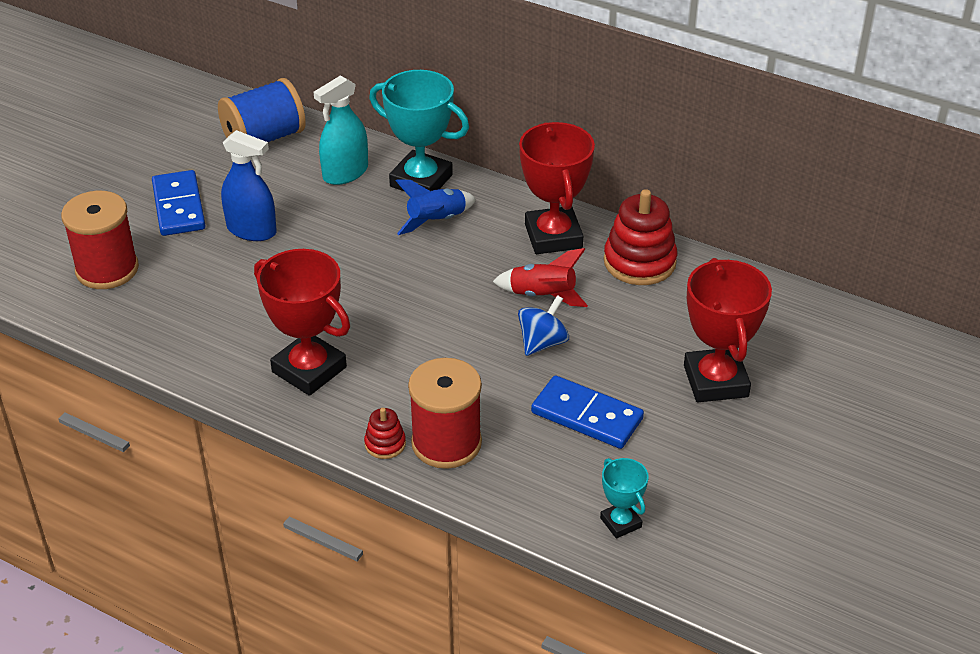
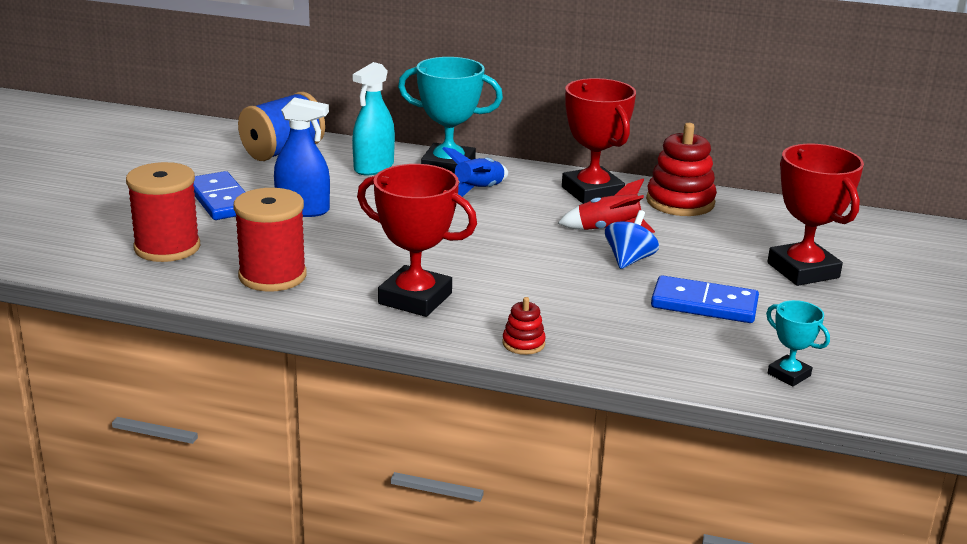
camera: 15 degrees left, 15 degrees down
red spool [408,358,482,469] -> red spool moved to [233,188,307,292]

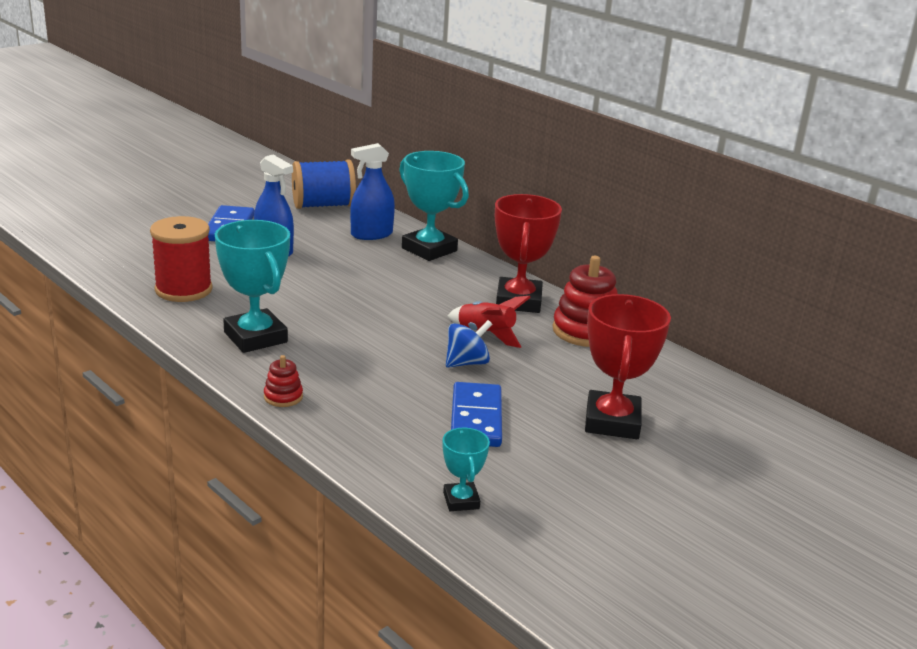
camera: 30 degrees right, 0 degrees up
red spool [126,162,200,262] -> none
turquoise spray bottle [352,62,395,175] -> blue spray bottle [350,143,395,240]
red trophy [357,164,477,317] -> turquoise trophy [215,220,290,353]
blue rocket [442,147,508,197] -> none
blue domino [651,275,759,323] -> blue domino turned 45 degrees clockwise [451,382,502,447]

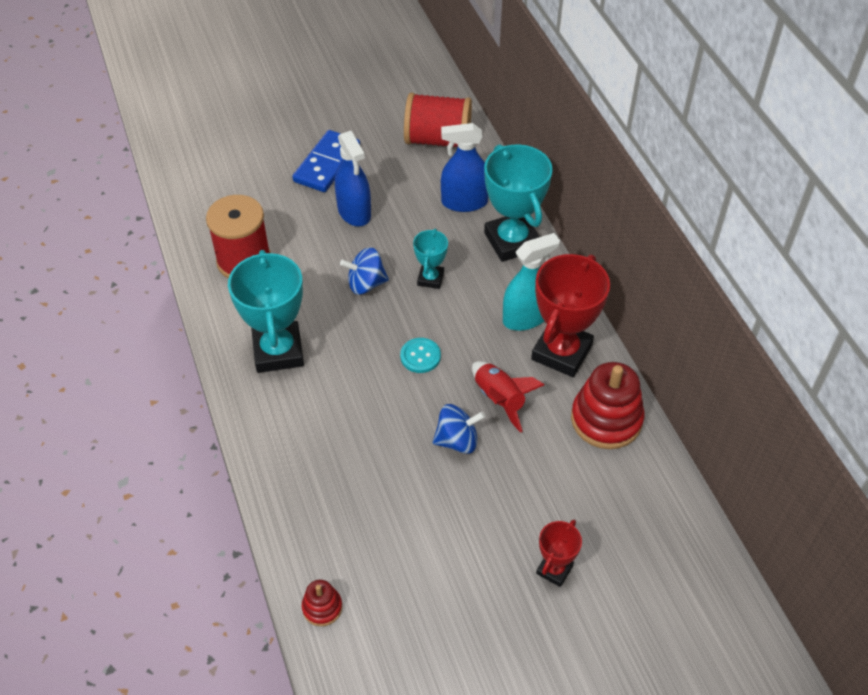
camera: 25 degrees right, 25 degrees up
red stacking toy [264,355,303,407] -> red stacking toy moved to [302,580,342,626]
blue spool [292,160,356,209] -> red spool [404,93,472,147]
turquoise trophy [443,428,490,511] -> turquoise trophy moved to [413,229,448,289]
blue domino [451,382,502,447] -> none
red trophy [585,294,671,439] -> red trophy [536,520,582,587], size x0.52
none -> blue spinning top [340,247,389,295]
none -> turquoise button [400,338,441,373]
none -> turquoise spray bottle [503,233,560,331]

